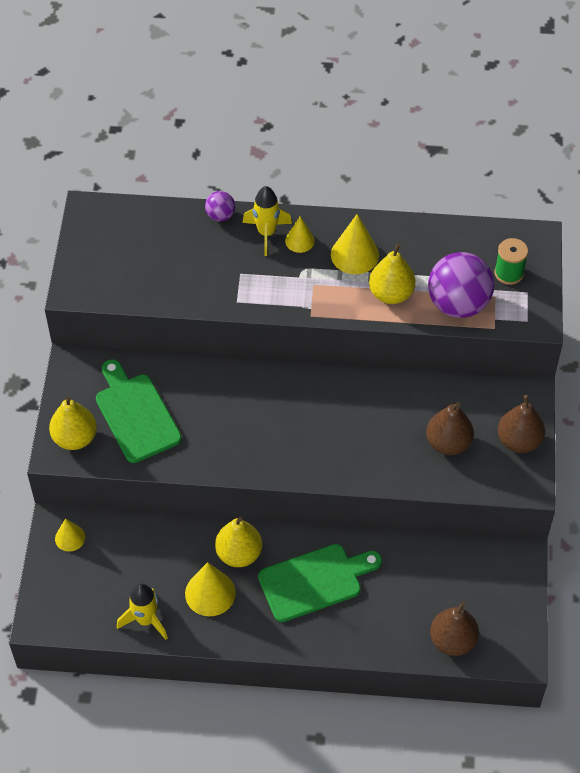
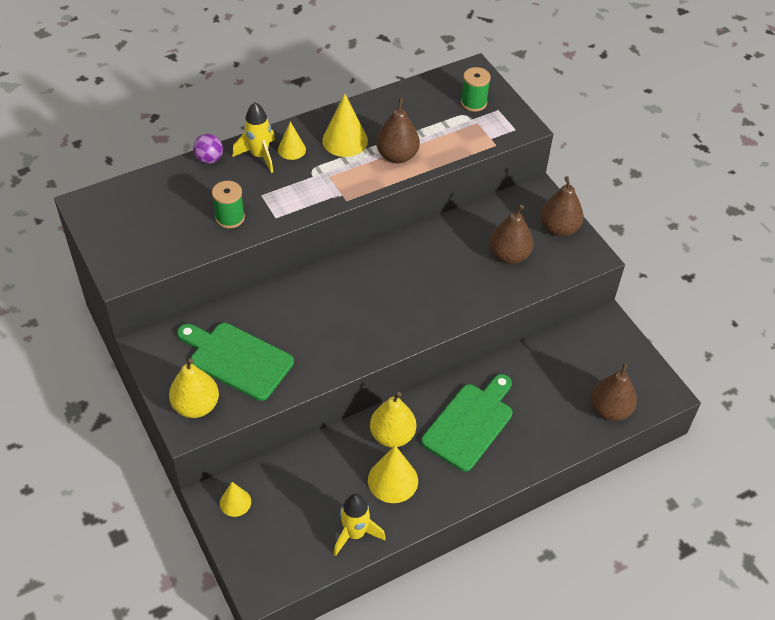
camera: 35 degrees left, 5 degrees down
yellow pear [369,243,415,304] -> brown pear [376,98,420,163]
purple ball [428,252,494,318] -> none
none -> green spool [212,181,245,228]

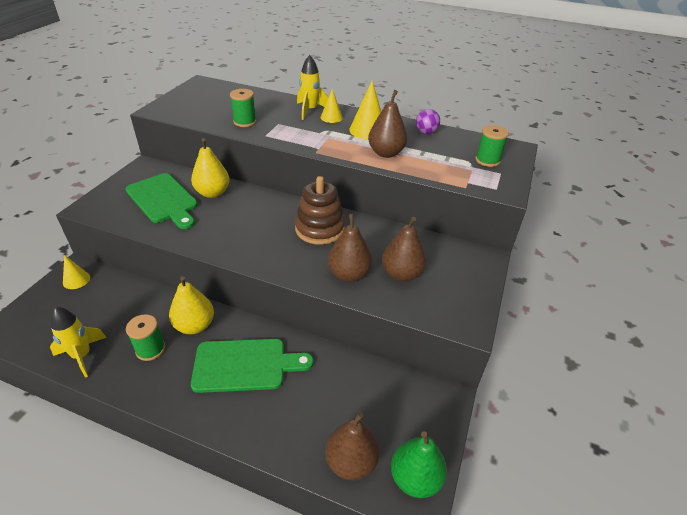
camera: 50 degrees right, 10 degrees down
yellow pear [169,358,219,418] -> yellow pear moved to [191,138,230,198]
green cutting board [177,323,294,401] -> green cutting board turned 150 degrees clockwise [126,173,198,229]
purple ball [193,134,223,164] -> purple ball moved to [416,109,440,134]
yellow cone [368,445,418,503] -> green spool [126,314,165,361]
brown pear [540,176,584,237] -> brown pear moved to [328,213,372,282]
none -> brown stacking toy [295,176,345,245]
none -> green pear [391,431,447,498]

